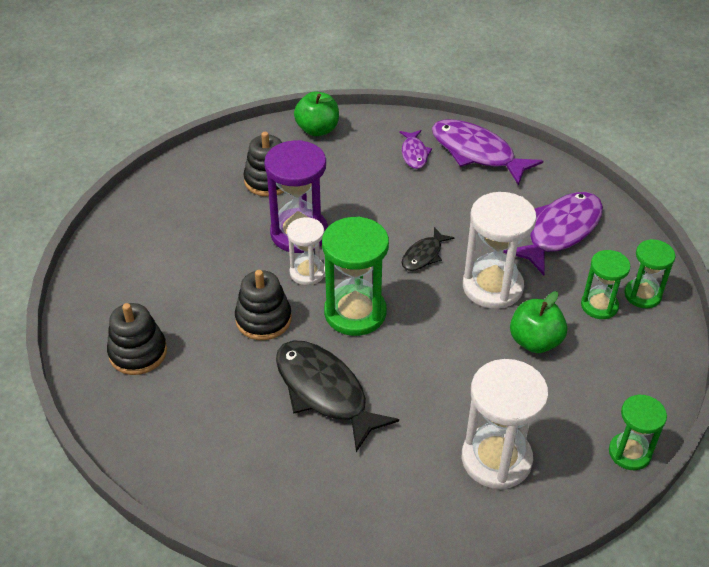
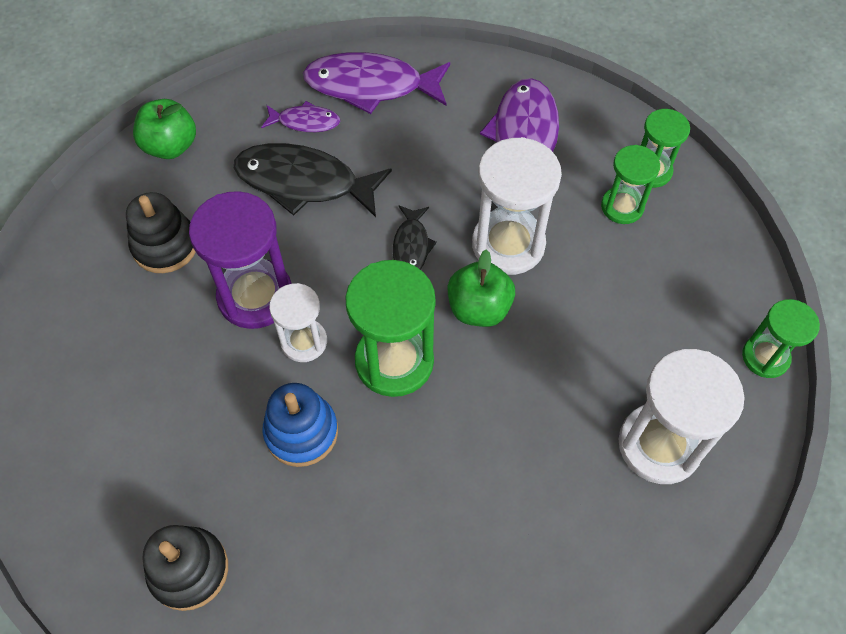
camera: 35 degrees left, 15 degrees up
black stacking toy [235,270,292,340] -> blue stacking toy [262,383,338,467]
black fish [276,340,399,452] -> black fish moved to [234,143,392,217]
purple fish [399,130,432,169] -> purple fish turned 45 degrees counterclockwise [261,101,340,132]
green apple [510,291,567,353] -> green apple moved to [447,249,515,327]

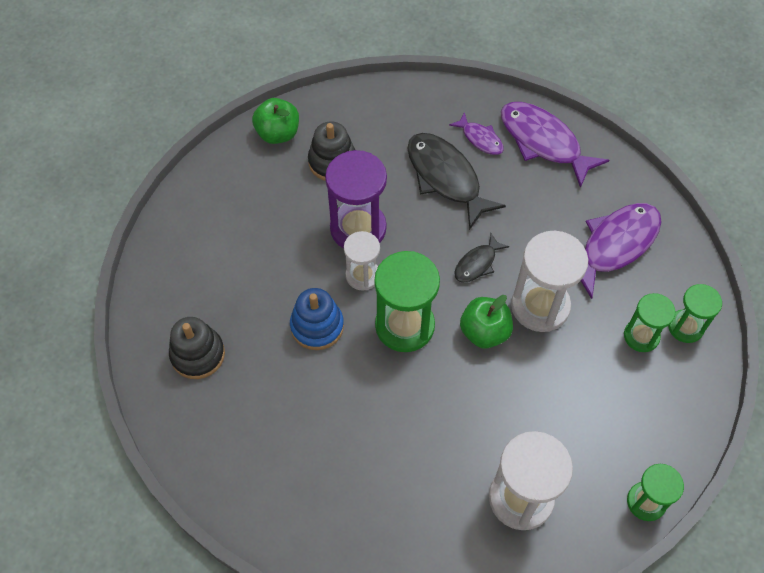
camera: 40 degrees right, 0 degrees up
green apple [133,99,196,159] -> green apple moved to [252,98,299,144]

